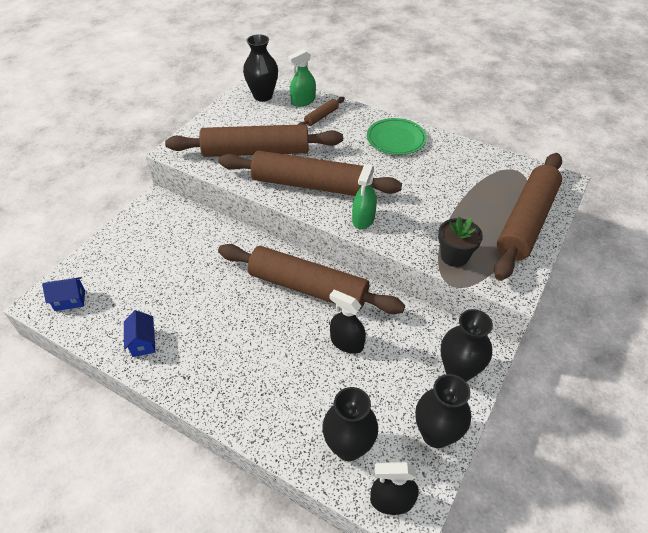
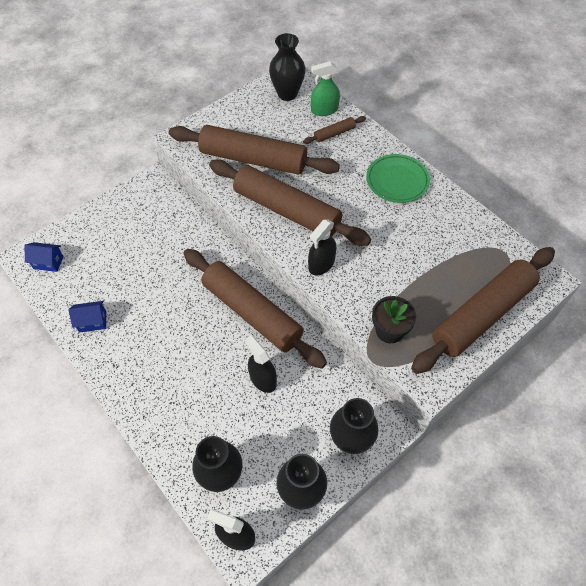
camera: 20 degrees right, 10 degrees up
blue house [124,310,155,357] -> blue house turned 75 degrees clockwise [68,301,106,332]
green spray bottle [352,164,377,230] -> black spray bottle [308,219,336,276]

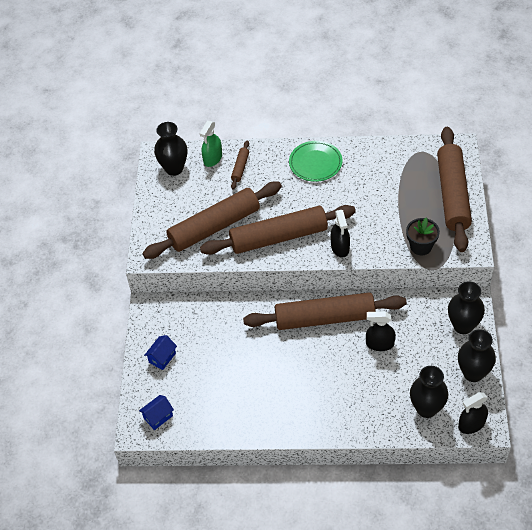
camera: 45 degrees left, 5 degrees down
blue house [68,301,106,332] -> blue house moved to [144,335,177,370]

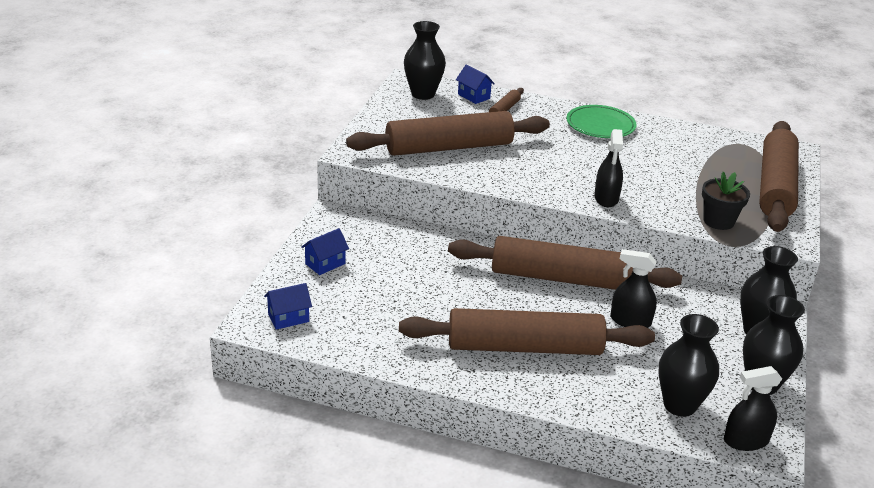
camera: 10 degrees right, 20 degrees down
green spray bottle [200,121,222,167] -> blue house [456,64,495,104]
brown rolling pin [200,205,356,255] -> brown rolling pin moved to [399,308,655,355]

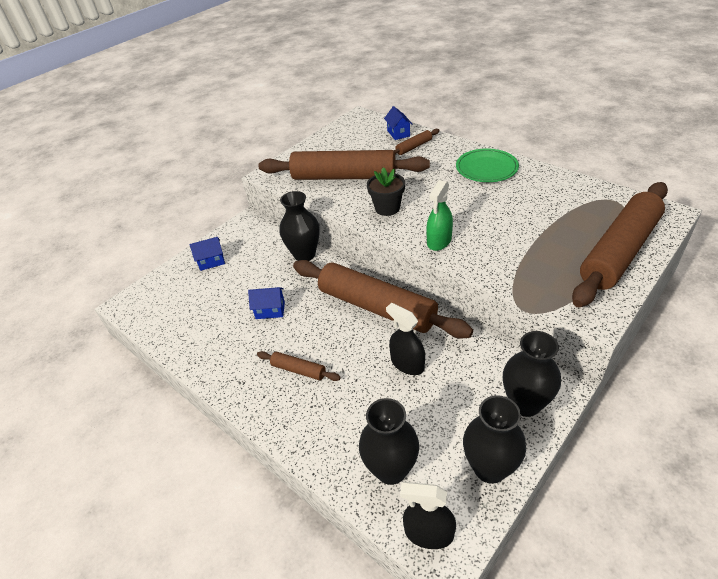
camera: 30 degrees right, 10 degrees up
blue house [264,283,312,330] -> blue house moved to [248,287,285,319]
brown rolling pin [399,308,655,355] -> brown rolling pin [257,351,341,381], size x0.42
black vase [404,21,446,100] -> black vase moved to [279,191,320,261]
black spray bottle [594,129,623,207] -> green spray bottle [426,180,453,251]
black flower pot [702,172,750,230] -> black flower pot moved to [367,167,405,216]

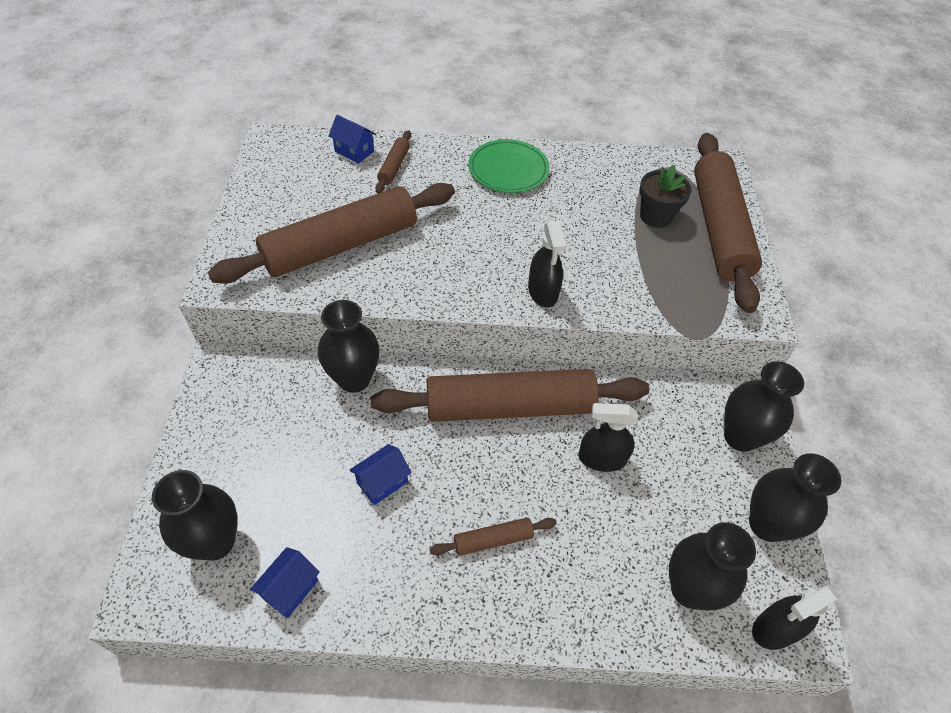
camera: 45 degrees left, 10 degrees up
blue house [190,237,225,271] -> blue house moved to [250,547,320,618]
black flower pot [367,167,405,216] -> black flower pot moved to [639,165,692,228]
green spray bottle [426,180,453,251] -> black spray bottle [528,220,566,307]
none -> black vase [152,470,238,561]

